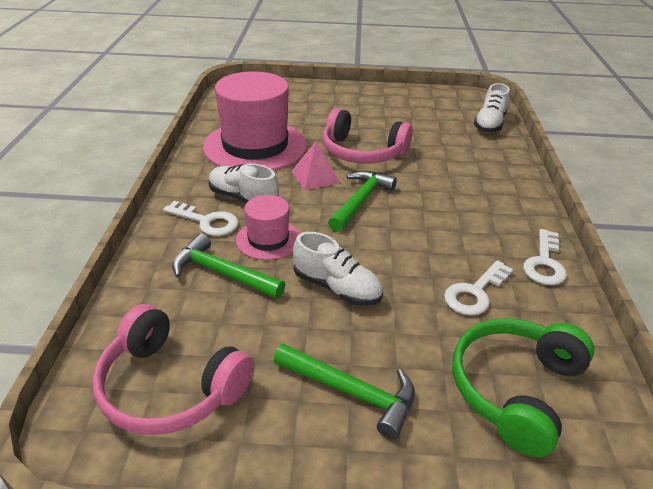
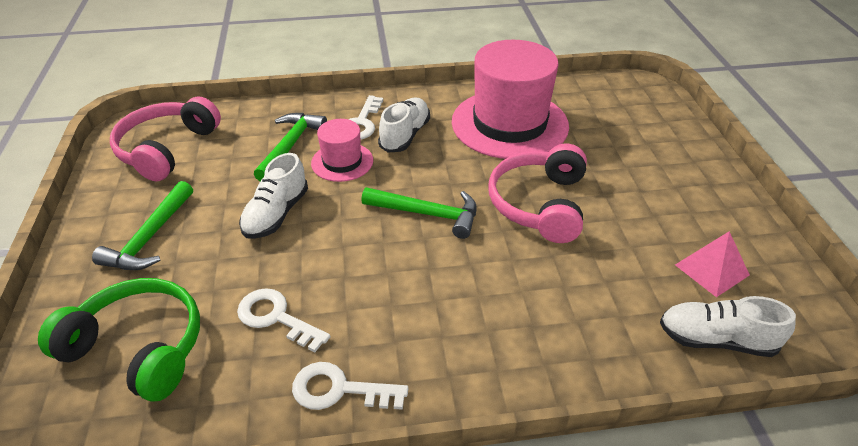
camera: 80 degrees right, 5 degrees up
pink pyramid [291,141,340,190] -> pink pyramid moved to [675,231,750,297]

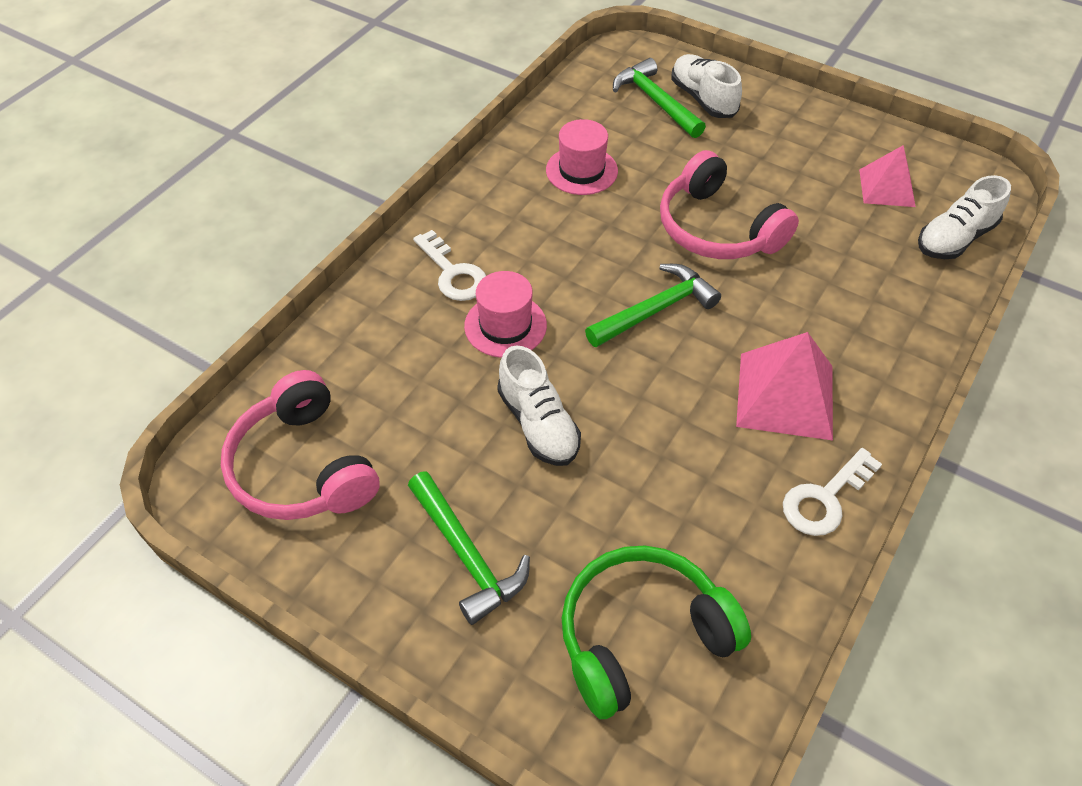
camera: 50 degrees left, 10 degrees up
white key [237,288,331,352] -> none
green hammer [254,113,327,181] -> green hammer moved to [613,58,706,138]
white shoe [378,97,430,153] -> white shoe moved to [672,54,742,118]
pink hat [452,40,569,159] -> pink hat [546,119,618,195], size x0.50
none -> pink pyramid [736,332,833,441]

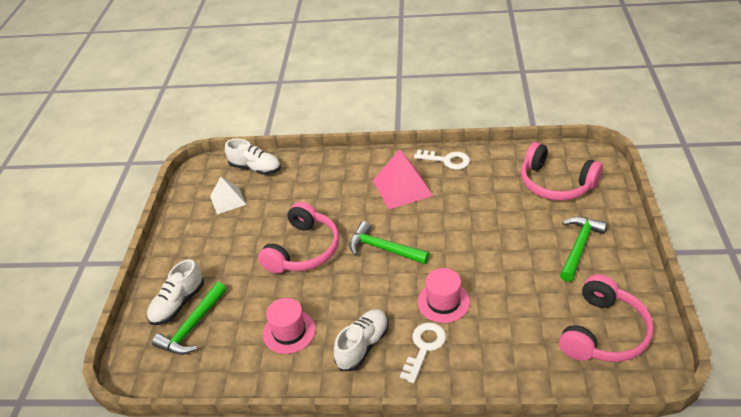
camera: 115 degrees left, 10 degrees down
white shoe [497,345,581,466] -> white shoe moved to [334,309,389,371]
green headphones [562,545,751,719] -> pink headphones [521,142,603,201]
pink pyramid [859,145,916,207] -> white pyramid [210,177,246,214]

